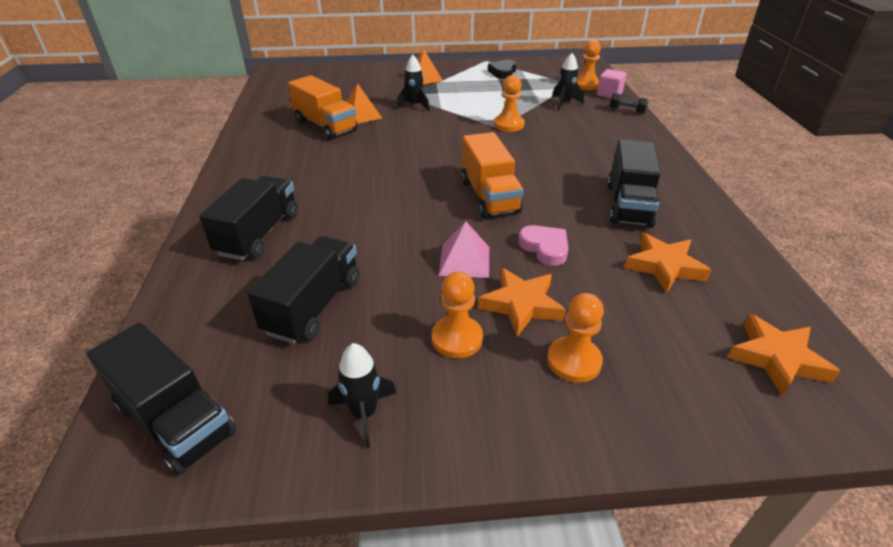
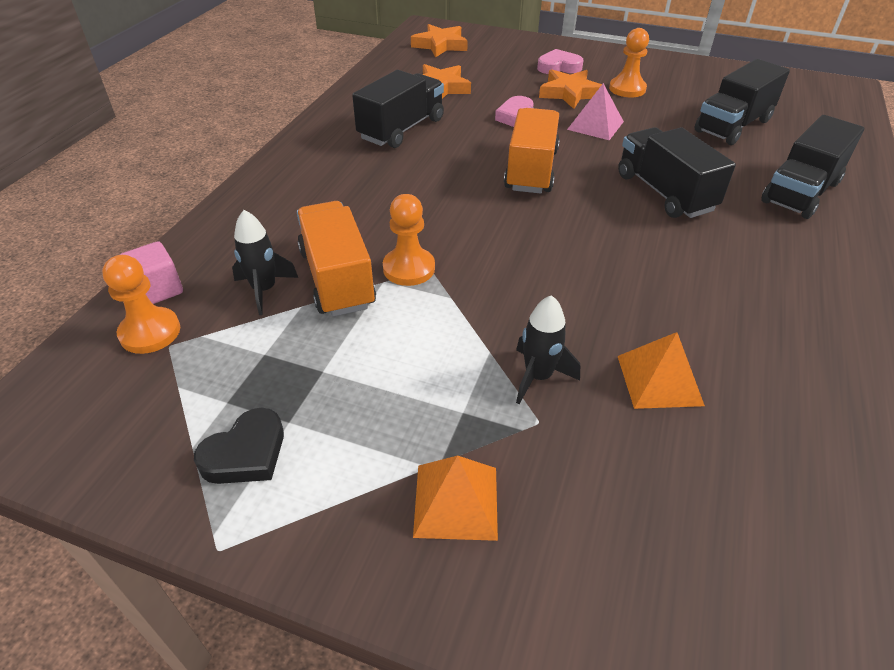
camera: 155 degrees left, 5 degrees up
black truck [86,322,237,475] -> black truck moved to [618,127,736,218]
orange truck [288,75,358,140] -> orange truck moved to [297,201,376,317]
black rocket [328,343,397,448] -> none
orange pawn [547,293,604,383] -> pink heart [537,49,584,74]
black dumbbell [609,93,648,114] -> none

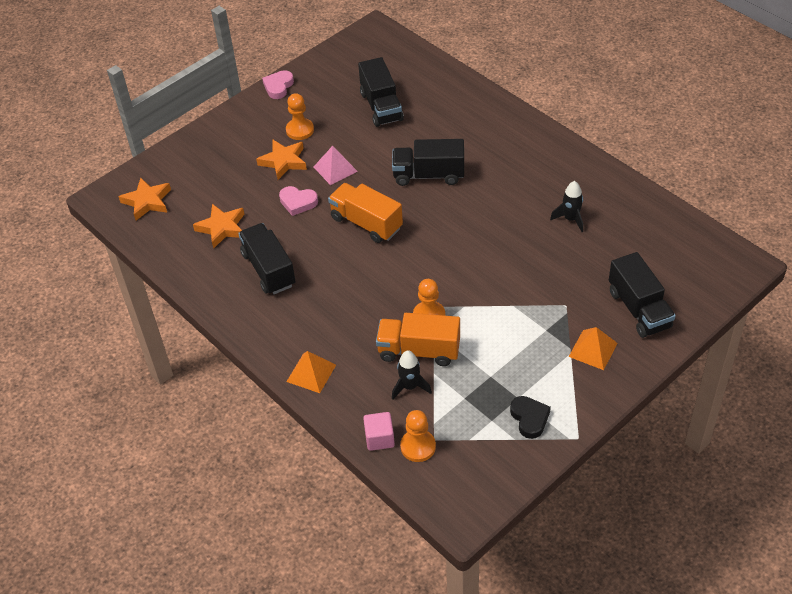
camera: 60 degrees left, 5 degrees up
black rocket [516,295,580,404] -> black rocket moved to [550,181,583,232]
pink heart [537,49,584,74] -> pink heart moved to [262,70,294,99]
orange pyramid [618,332,705,409] -> orange pyramid moved to [286,351,336,393]
black truck [761,115,864,219] -> black truck moved to [609,252,676,338]

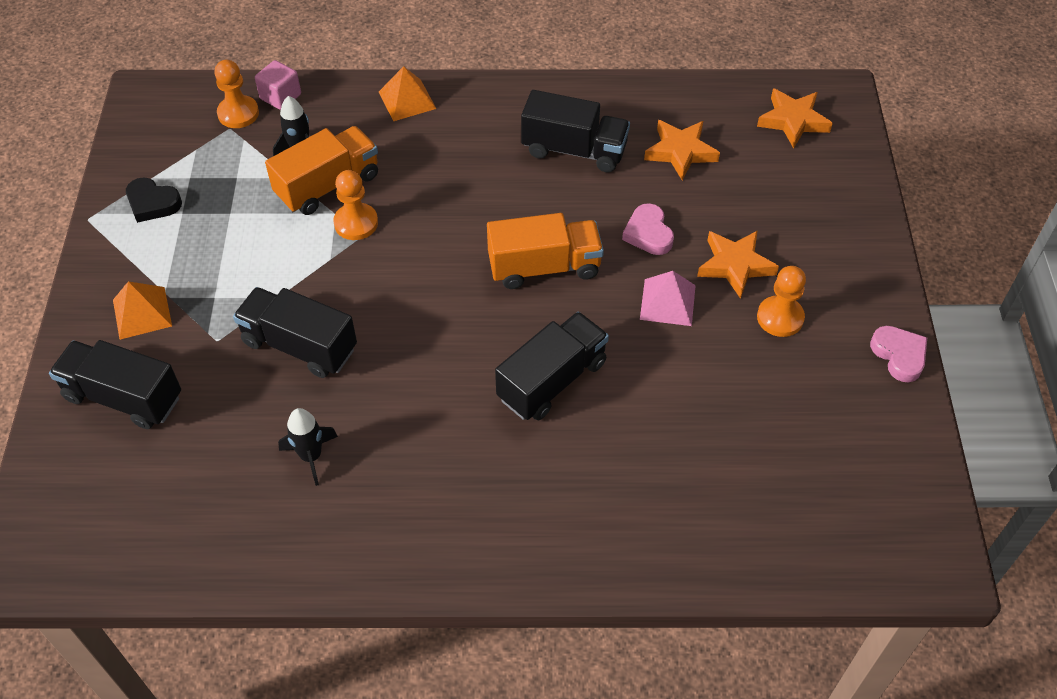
camera: 130 degrees right, 5 degrees up
pink heart [279,186,318,216] -> pink heart turned 75 degrees counterclockwise [622,203,674,255]
black truck [358,57,404,127] -> black truck moved to [233,287,357,378]

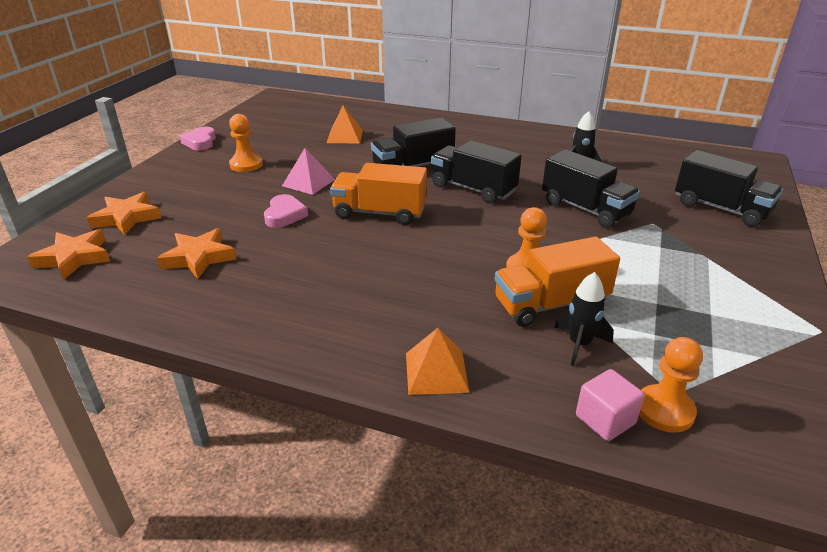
camera: 160 degrees left, 20 degrees down
orange pyramid [113,281,172,340] -> orange pyramid moved to [327,106,363,144]
black heart [126,177,182,223] -> none
black truck [521,90,630,172] -> black truck moved to [431,140,521,204]
orange star [697,230,779,299] -> orange star moved to [87,192,161,235]

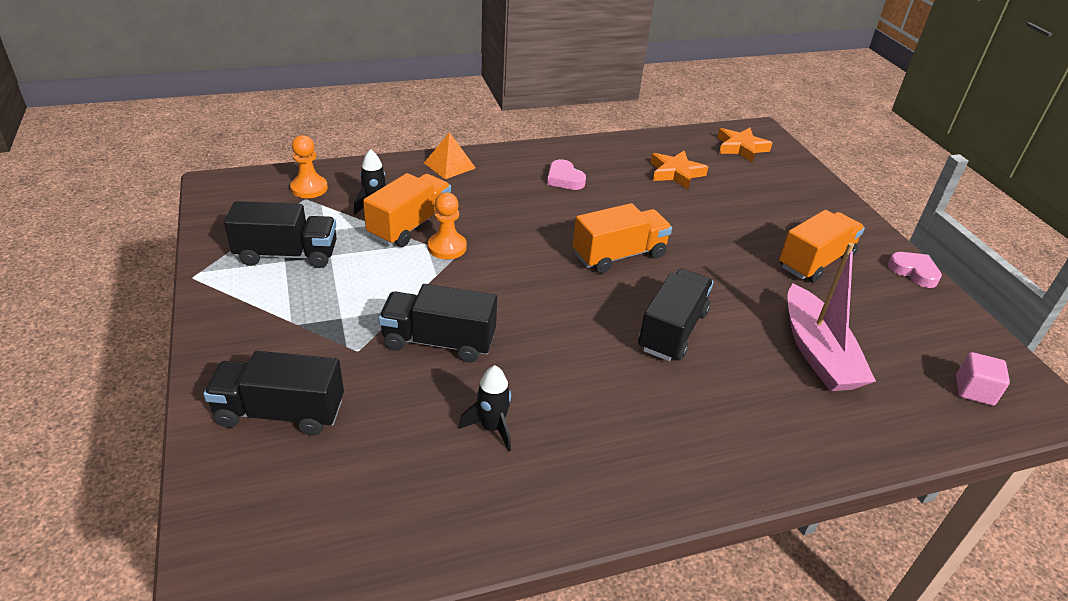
camera: 140 degrees right, 5 degrees up
orange star [87,192,161,235] -> none
orange pawn [229,114,263,172] -> orange truck [779,210,865,283]
pink heart [264,194,308,228] -> pink heart moved to [547,159,586,190]
pink pyramid [282,148,335,195] -> none
orange pyramid [327,106,363,144] -> pink boat [788,242,876,391]
black truck [431,140,521,204] -> black truck moved to [224,201,337,268]
pink cube [576,369,645,441] -> pink cube moved to [956,352,1010,406]

